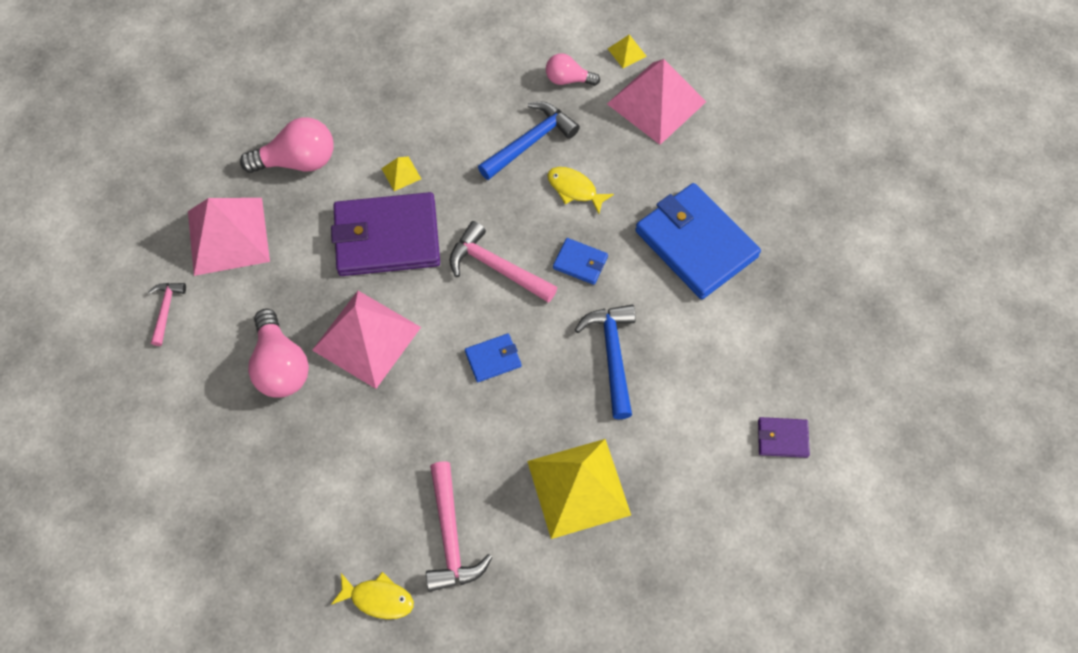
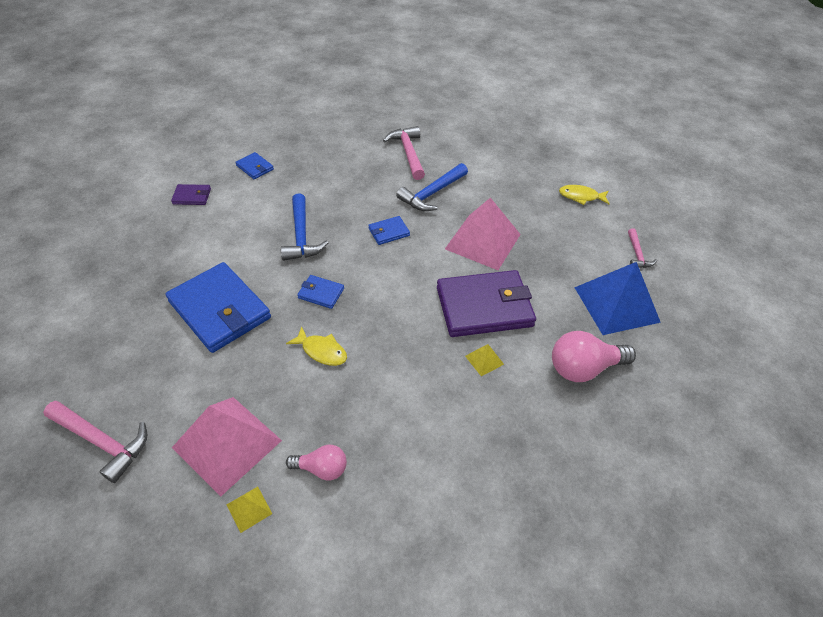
camera: 175 degrees right, 15 degrees down
pink pyramid [188,198,270,276] -> blue pyramid [574,262,661,335]
pink light bulb [248,309,309,398] -> none
yellow fish [331,572,414,619] -> yellow fish moved to [559,185,610,205]
pink hammer [450,221,557,303] -> pink hammer moved to [43,401,147,483]
blue hammer [478,102,580,180] -> blue hammer moved to [396,163,468,211]
yellow pyramid [527,439,631,539] -> none
none -> blue wallet [235,152,274,179]

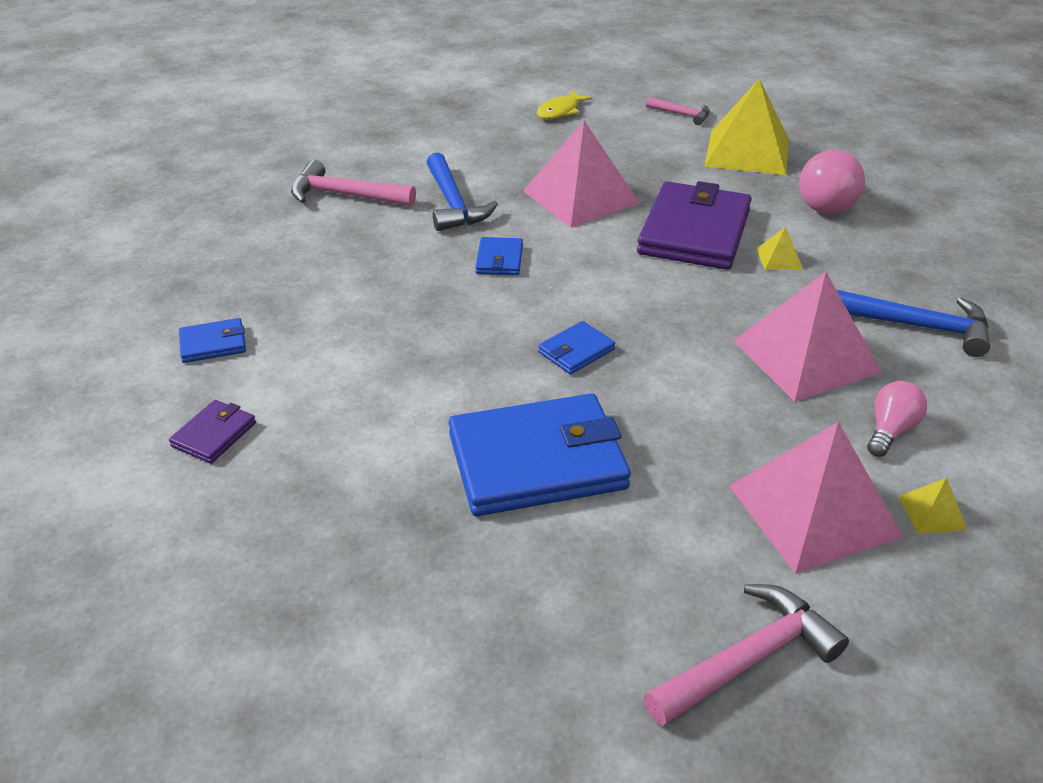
camera: 60 degrees left, 10 degrees down
blue hammer [281,193,328,261] -> blue hammer moved to [837,290,990,357]
yellow fish [286,326,347,366] -> none
blue pyramid [574,262,661,335] -> yellow pyramid [704,79,789,175]
none -> pink pyramid [734,272,882,402]

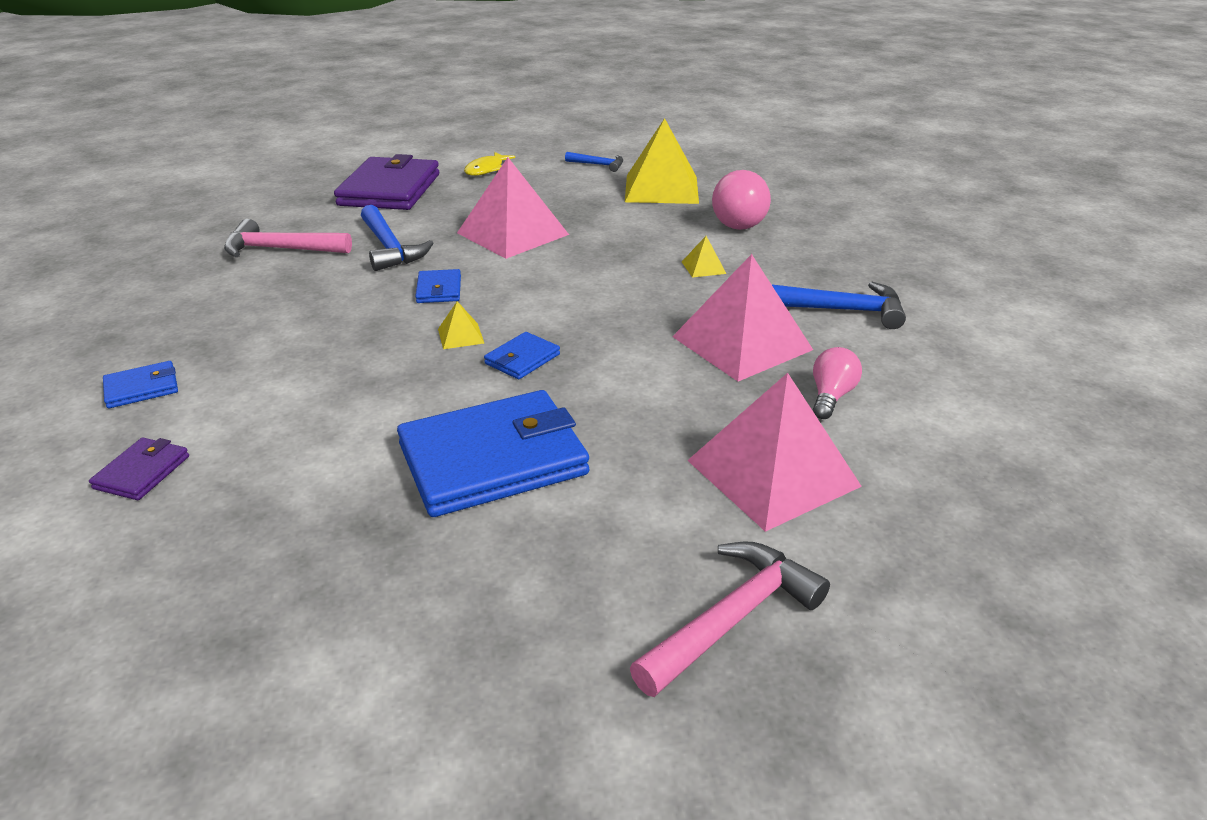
camera: 10 degrees left, 5 degrees down
purple wallet [637,181,752,270] -> purple wallet moved to [334,154,439,210]
pink hammer [646,97,710,125] -> blue hammer [565,152,623,172]
yellow pyramid [898,478,968,534] -> yellow pyramid moved to [438,301,484,349]

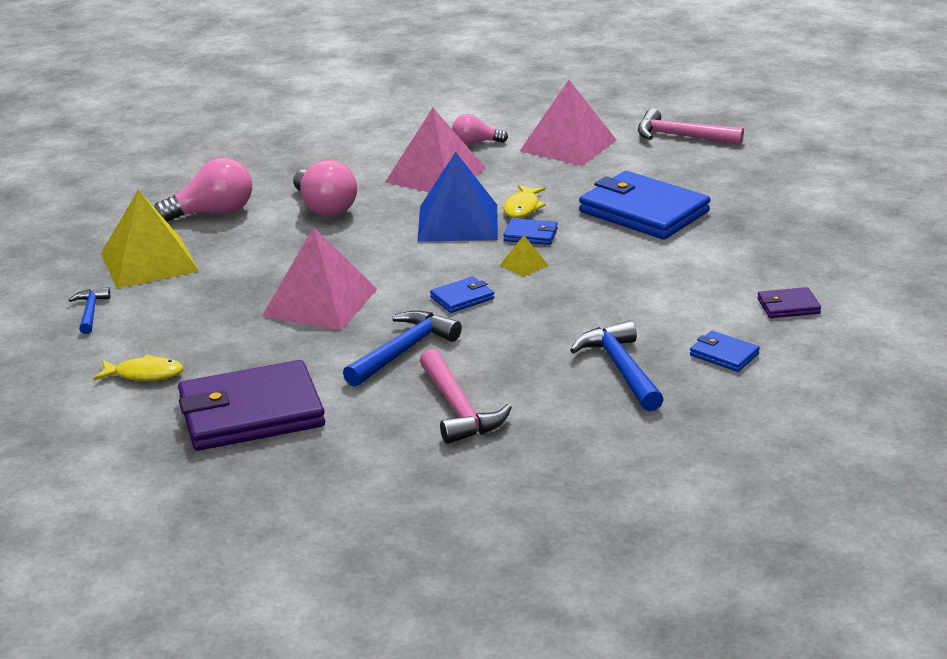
camera: 115 degrees left, 5 degrees down
yellow pyramid [682,236,726,278] -> pink light bulb [293,160,357,217]
blue hammer [771,282,906,329] -> blue hammer moved to [570,321,664,411]
none -> blue pyramid [417,152,498,242]
none -> yellow fish [503,185,546,218]

